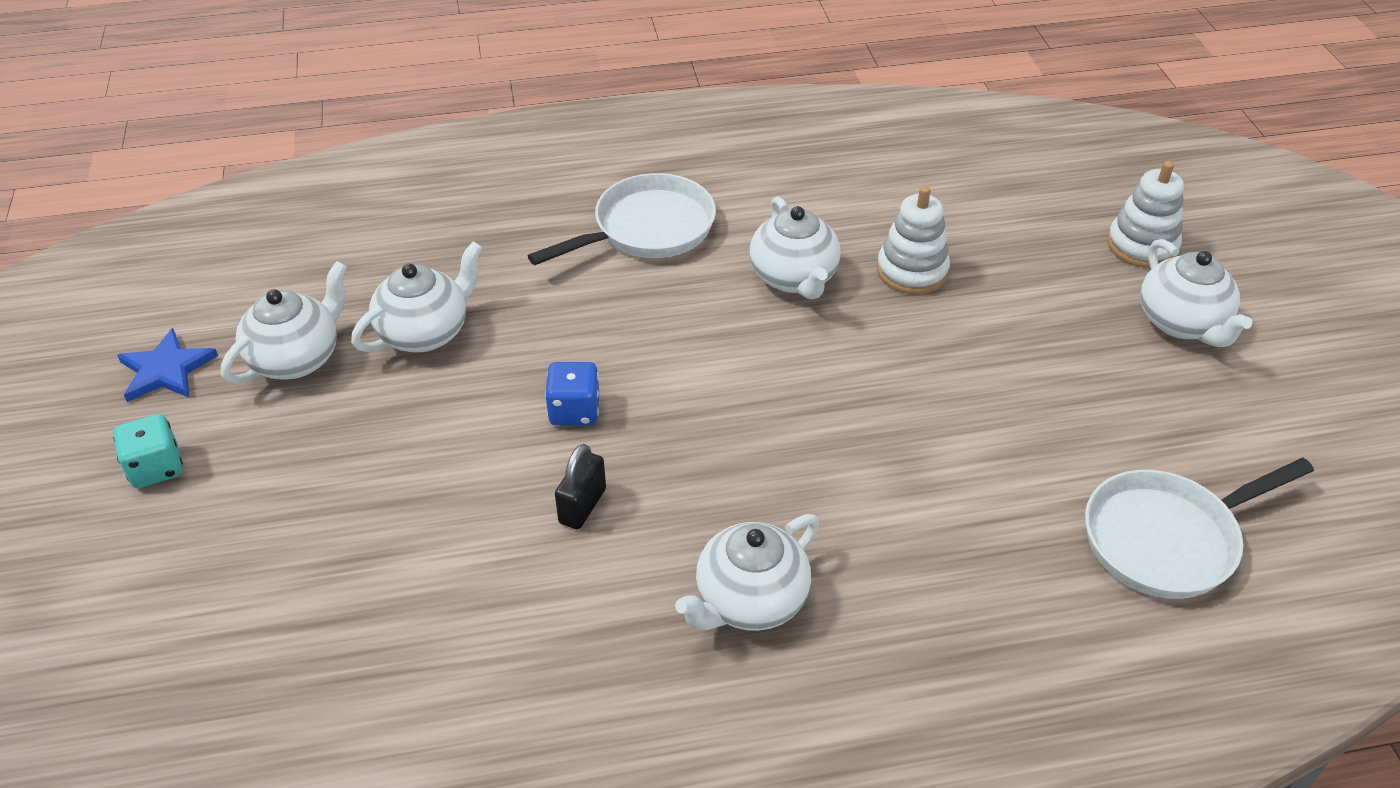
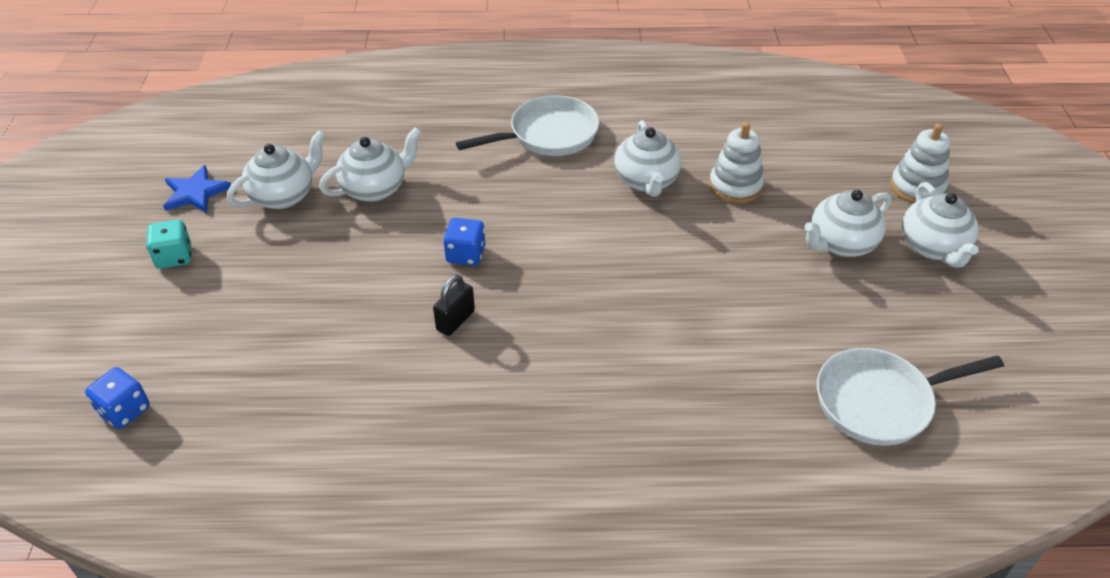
camera: 10 degrees right, 0 degrees up
white teapot [675,514,819,631] -> white teapot moved to [805,190,892,257]
none -> blue dice [85,367,150,429]

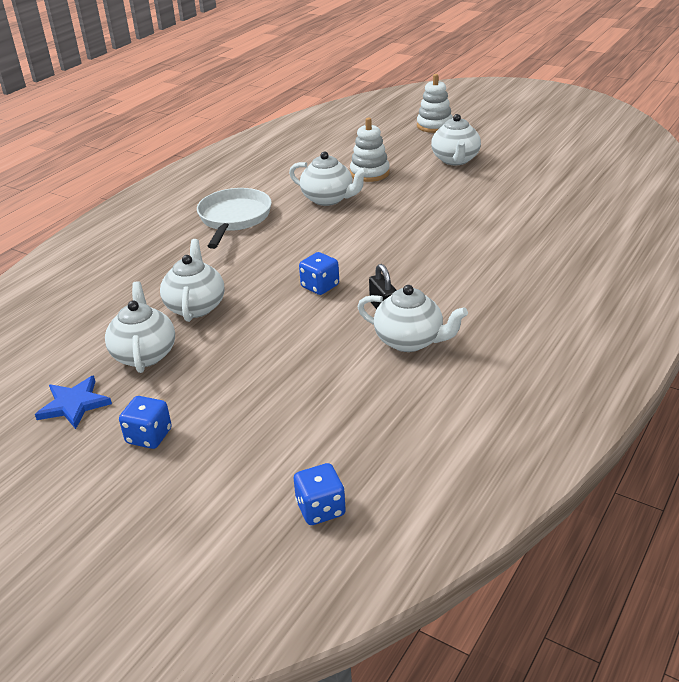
camera: 55 degrees left, 10 degrees down
turquoise dice [146,219,191,269] -> blue dice [119,396,172,449]
white pan [817,348,1004,445] -> none
white teapot [902,182,979,268] -> white teapot moved to [358,285,468,352]

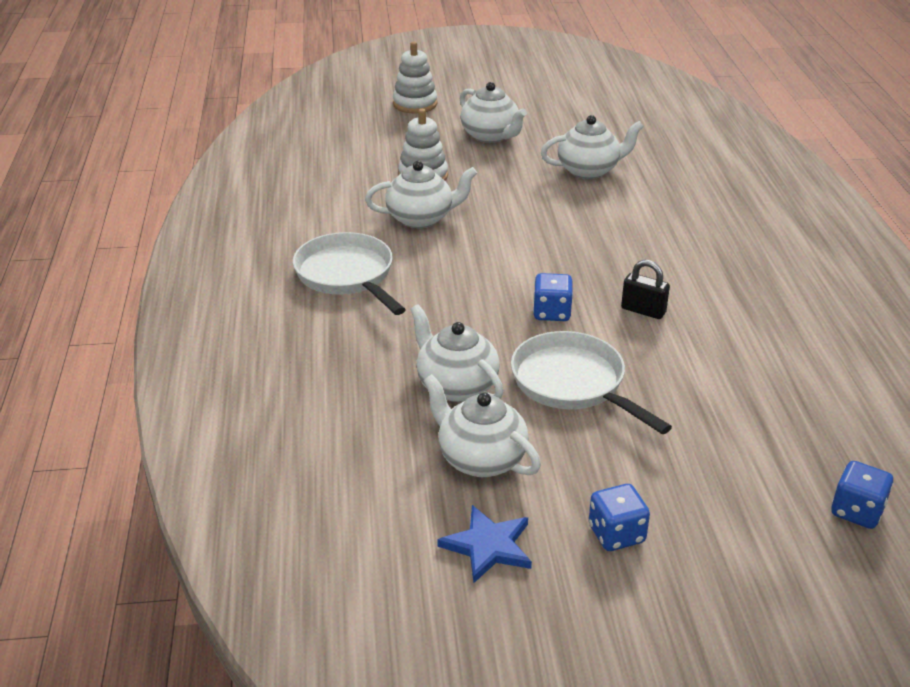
camera: 40 degrees left, 0 degrees up
white teapot [358,285,468,352] -> white teapot moved to [541,115,644,179]
none -> white pan [511,331,672,434]

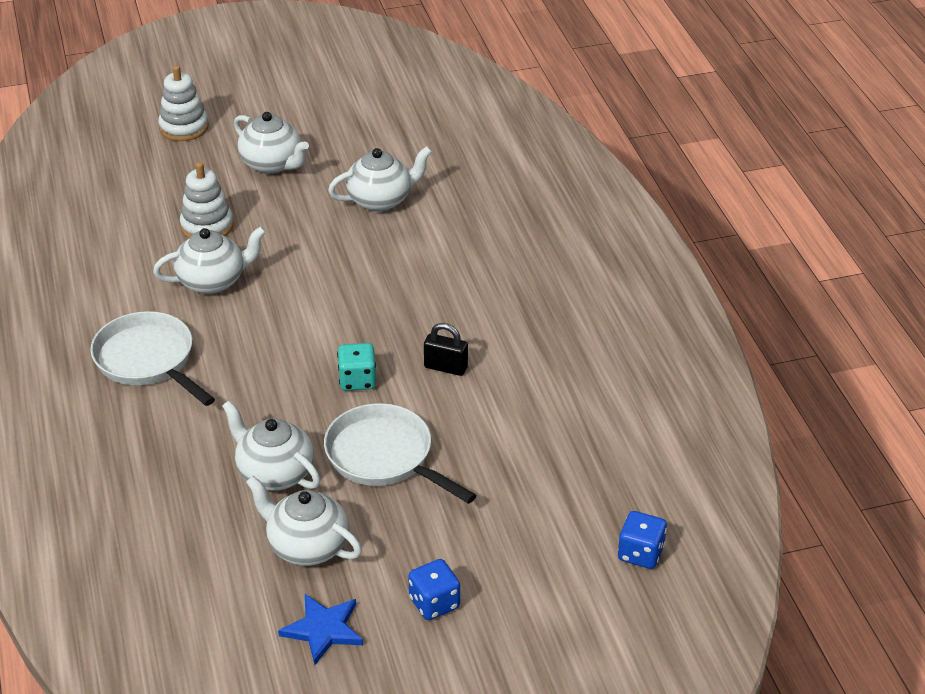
camera: 10 degrees left, 5 degrees up
blue dice [533,273,573,321] -> turquoise dice [337,343,376,391]

